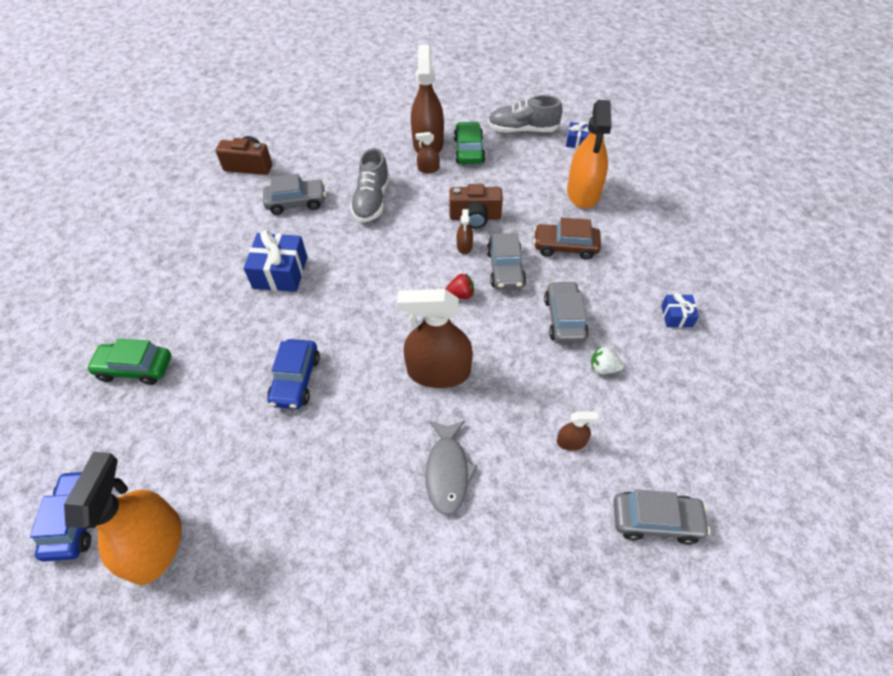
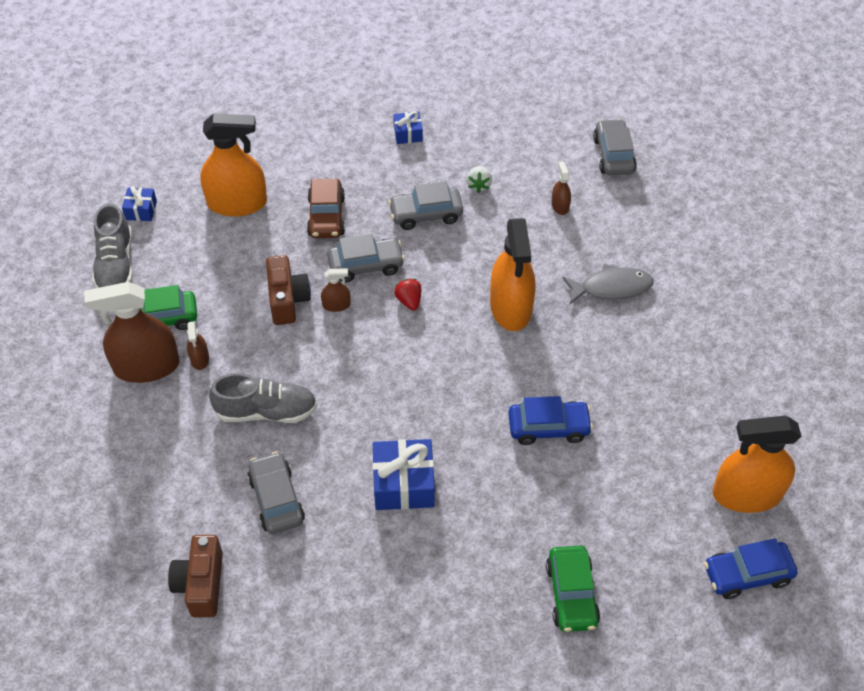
camera: 100 degrees left, 0 degrees up
brown spray bottle [397,289,473,388] -> orange spray bottle [490,218,535,331]

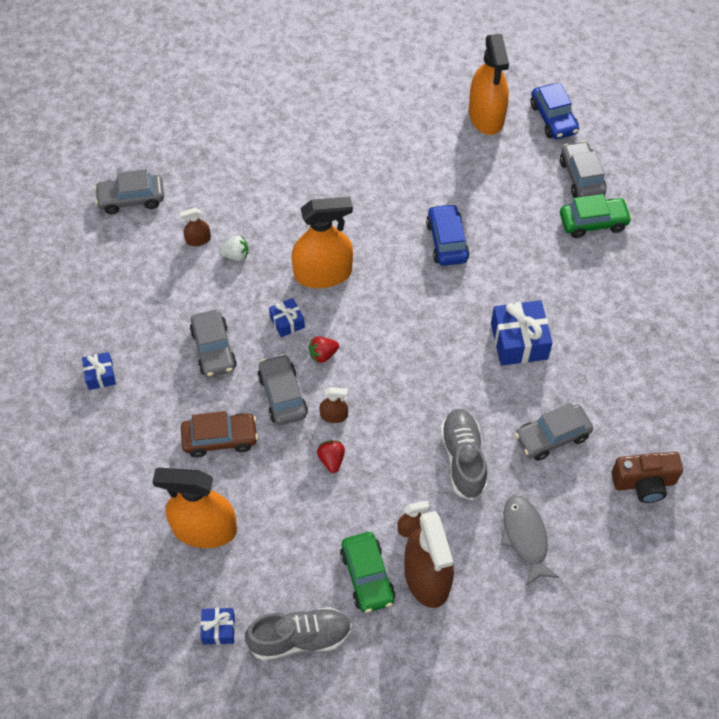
camera: 95 degrees left, 5 degrees up
orange spray bottle [200,113,267,217] -> orange spray bottle turned 75 degrees counterclockwise [153,468,237,548]
brown camera [266,255,311,325] -> red strawberry [317,440,345,473]
brown spray bottle [321,268,351,312] -> brown spray bottle turned 105 degrees clockwise [319,387,348,423]
white strawberry [466,166,492,193] -> white strawberry moved to [219,236,248,261]
grey fish [563,264,654,304] -> grey fish moved to [501,496,560,586]
none -> blue gift [269,298,305,337]
none -> grey car [560,141,607,198]

